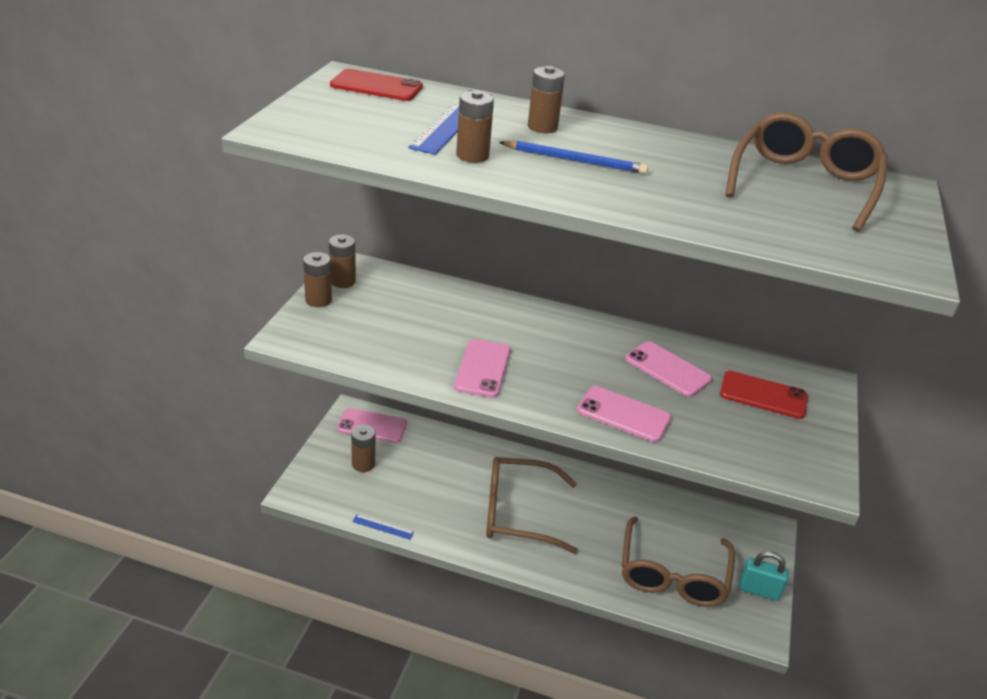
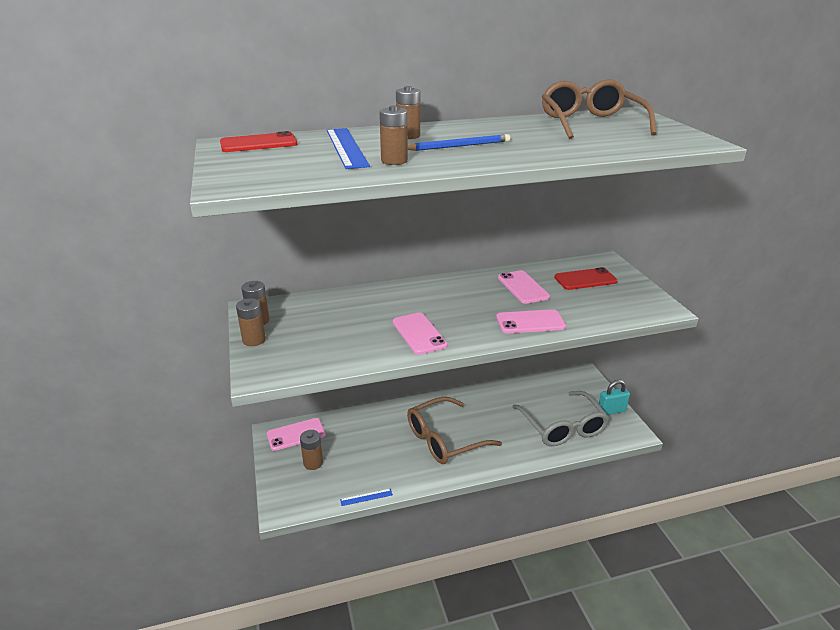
camera: 30 degrees left, 5 degrees down
brown glasses [622,516,735,607] -> grey glasses [512,391,609,446]
pink phone [625,341,712,397] -> pink phone turned 60 degrees clockwise [498,270,550,304]

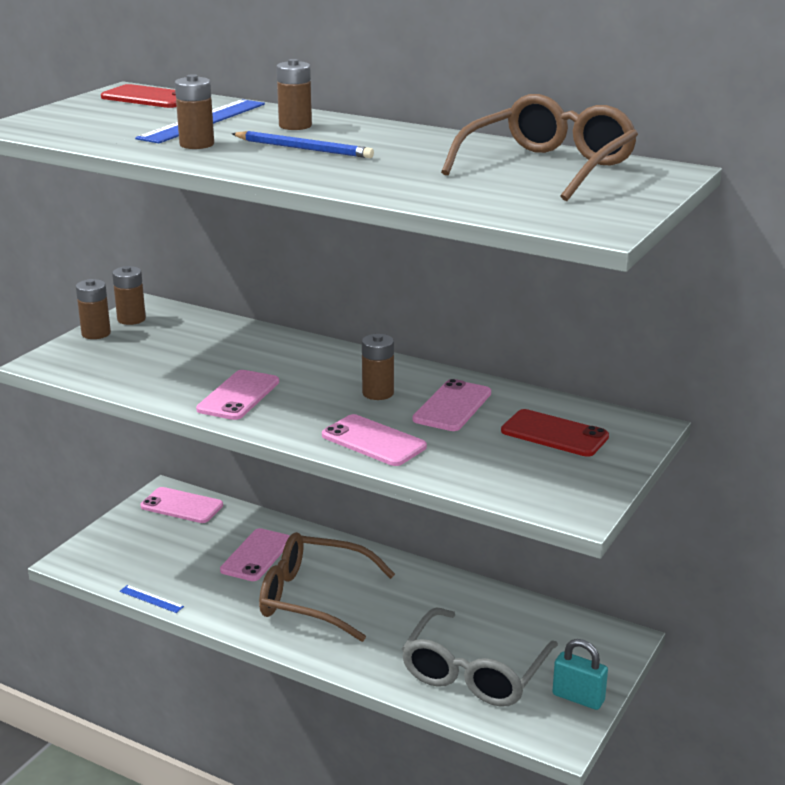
camera: 45 degrees right, 5 degrees down
brown battery [300,430,323,470] -> brown battery moved to [362,334,394,400]
none -> pink phone [220,528,290,581]

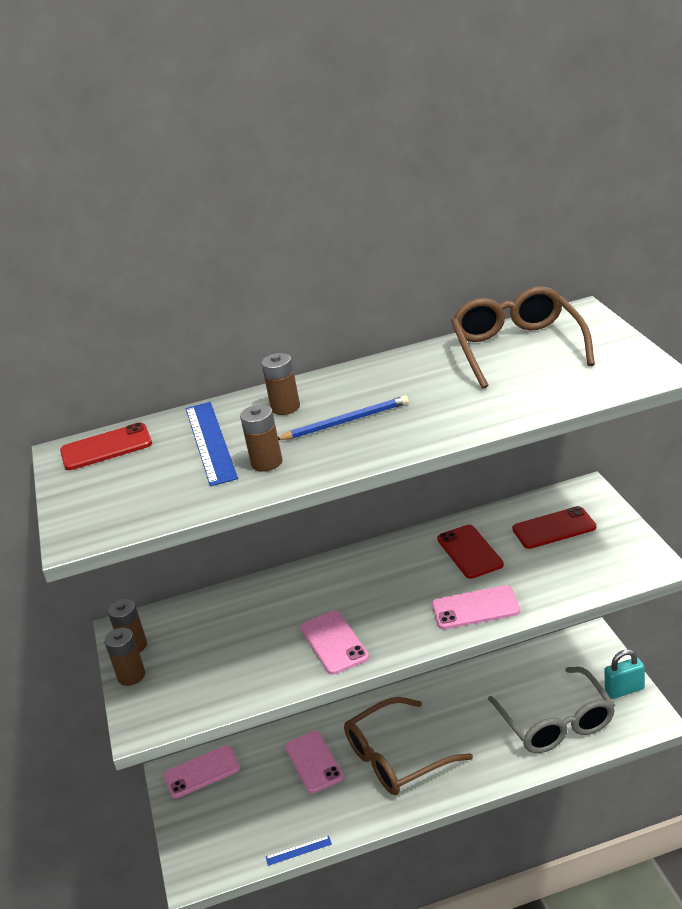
camera: 40 degrees left, 5 degrees up
brown battery [362,334,394,400] -> none
pink phone [412,379,491,431] -> red phone [437,525,504,579]

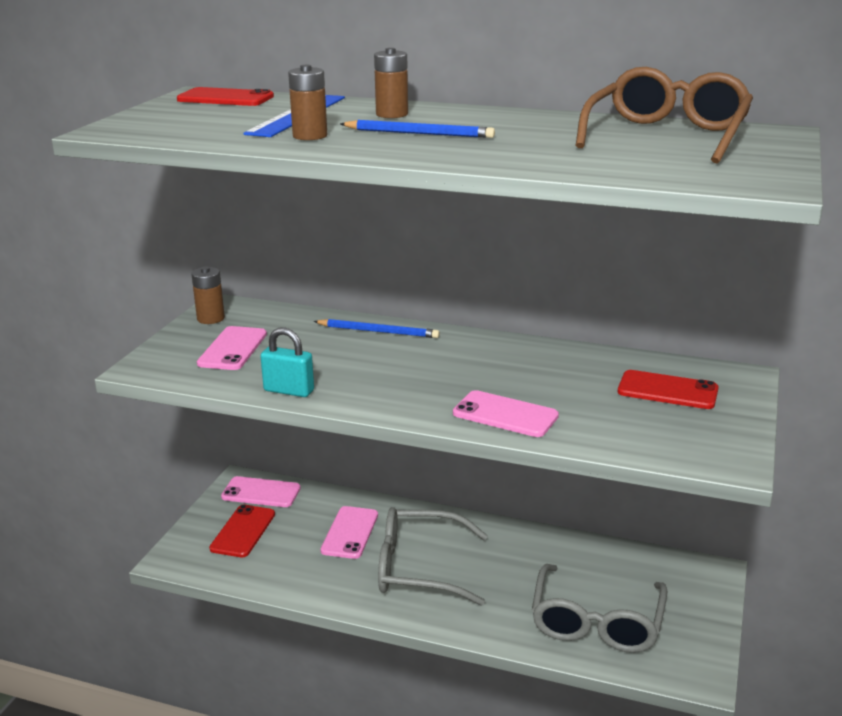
camera: 30 degrees right, 5 degrees down
brown battery [104,628,145,686] -> none
blue ruler [266,836,332,866] -> none
pink phone [300,611,369,675] -> pink phone moved to [197,326,267,370]
brown glasses [344,697,473,795] -> grey glasses [378,507,488,606]
red phone [437,525,504,579] -> red phone moved to [209,504,275,557]
turquoise padlock [604,649,645,699] -> turquoise padlock moved to [260,327,314,397]
none -> blue pencil [314,319,440,338]

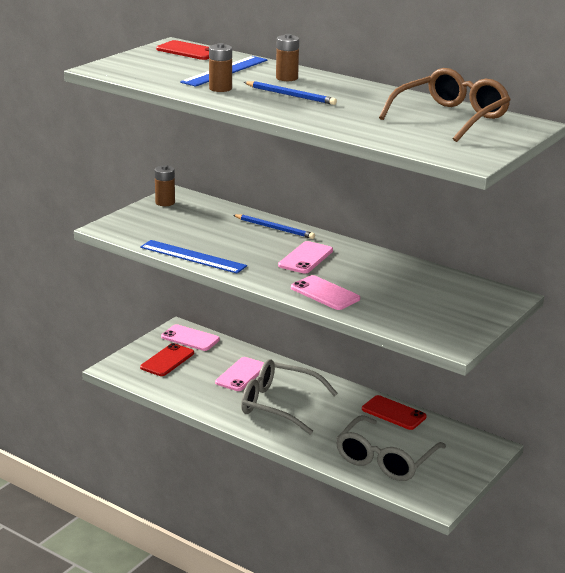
camera: 15 degrees right, 0 degrees up
pink phone [197,326,267,370] -> pink phone moved to [278,241,333,273]
turquoise padlock [260,327,314,397] -> blue ruler [140,240,247,274]
red phone [618,370,719,409] -> red phone moved to [362,395,427,430]

